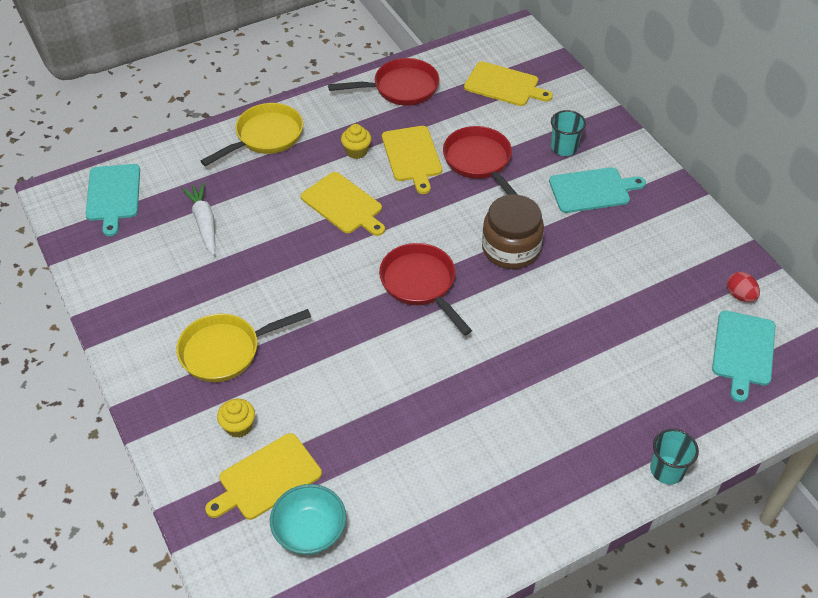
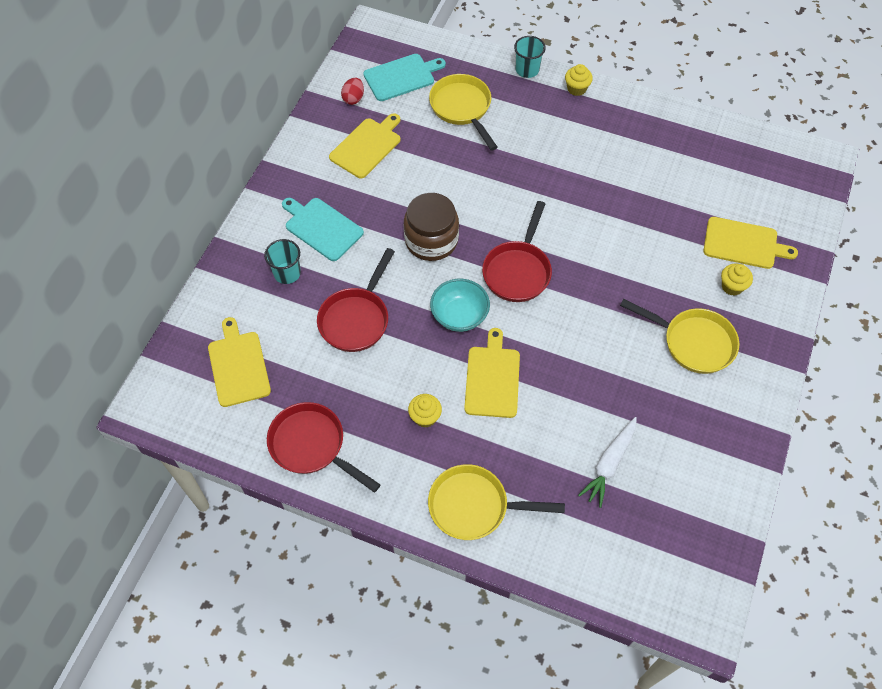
camera: 130 degrees left, 10 degrees up
turquoise cutting board [86,164,140,236] -> none
turquoise bowl [270,484,346,555] -> turquoise bowl moved to [430,279,490,332]
yellow cutting board [382,126,442,194] -> yellow cutting board moved to [329,113,401,178]
none -> yellow pan [429,74,498,151]
none -> yellow cupcake [565,64,593,96]

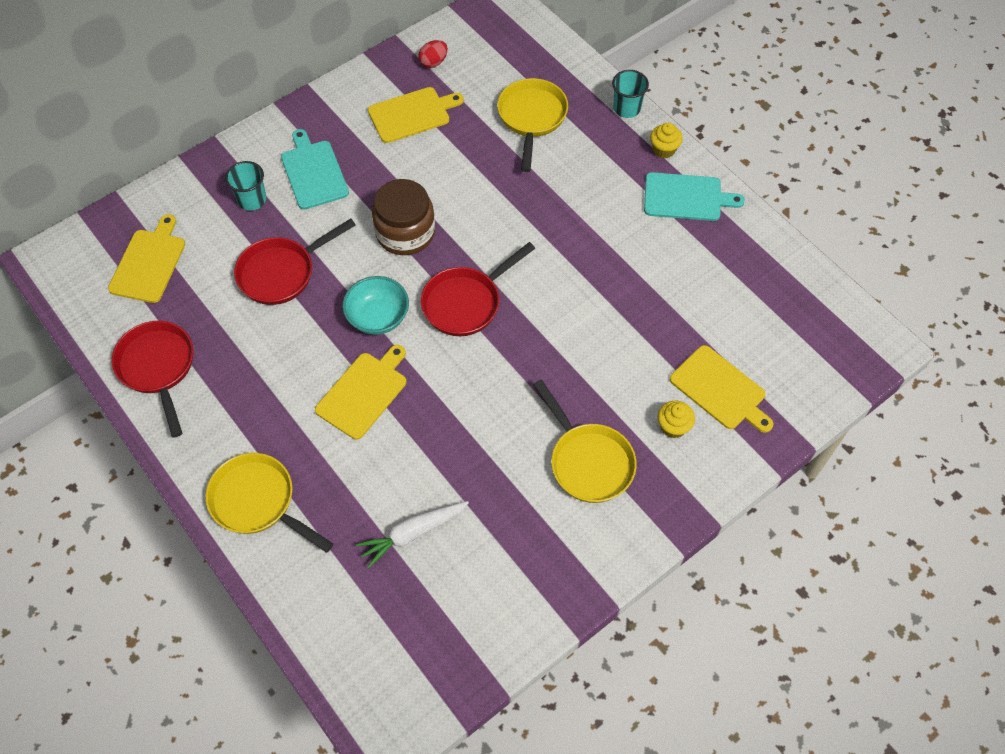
camera: 30 degrees right, 0 degrees up
turquoise cutting board [363,54,446,101] -> turquoise cutting board moved to [644,172,745,221]
yellow cupcake [408,394,442,428] -> none

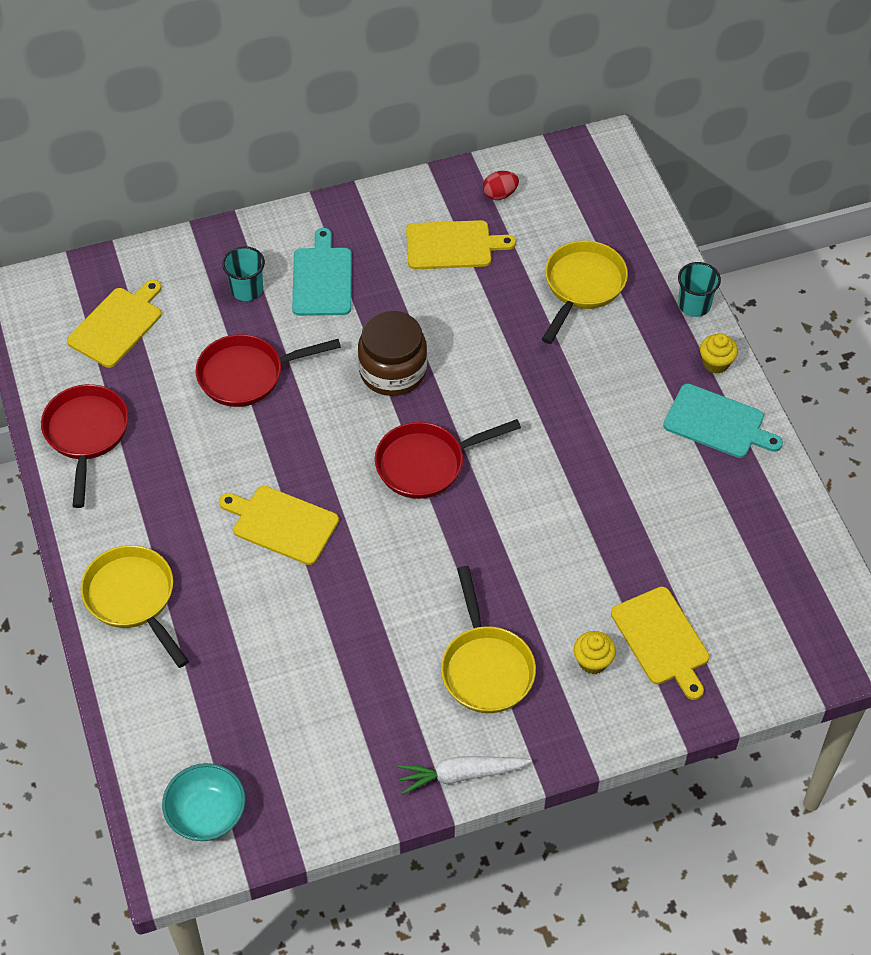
camera: 20 degrees right, 5 degrees down
yellow cutting board [315,345,406,440] -> yellow cutting board turned 120 degrees counterclockwise [219,486,339,565]
turquoise bowl [342,276,409,335] -> turquoise bowl moved to [162,763,246,841]
white carrot [356,501,469,568] -> white carrot moved to [397,756,532,794]

